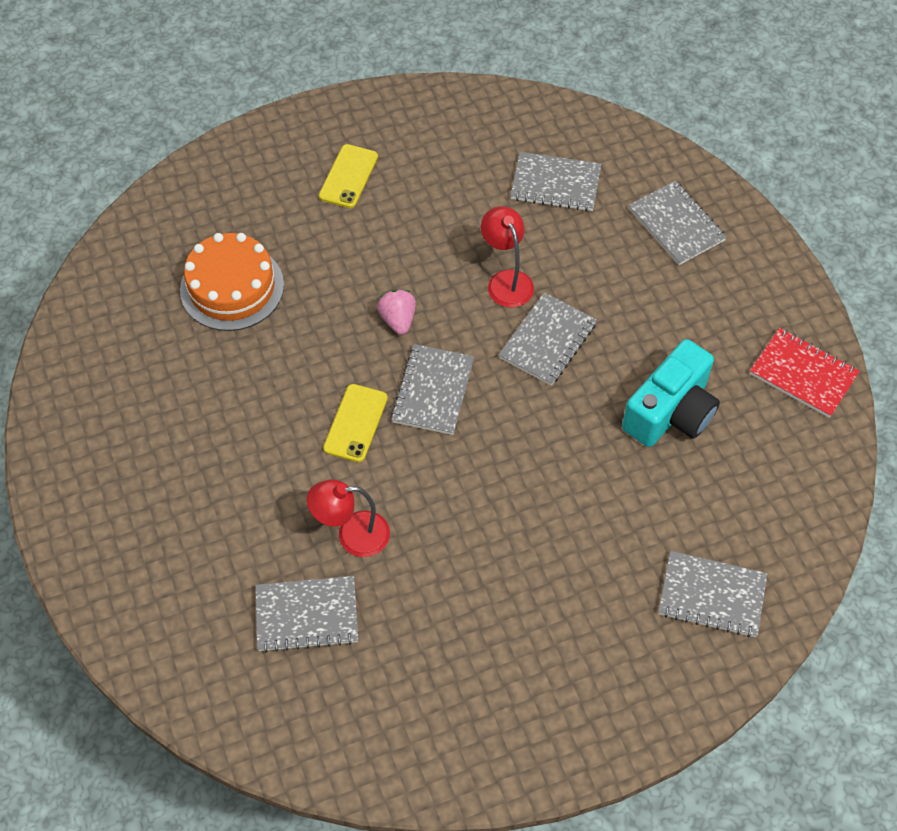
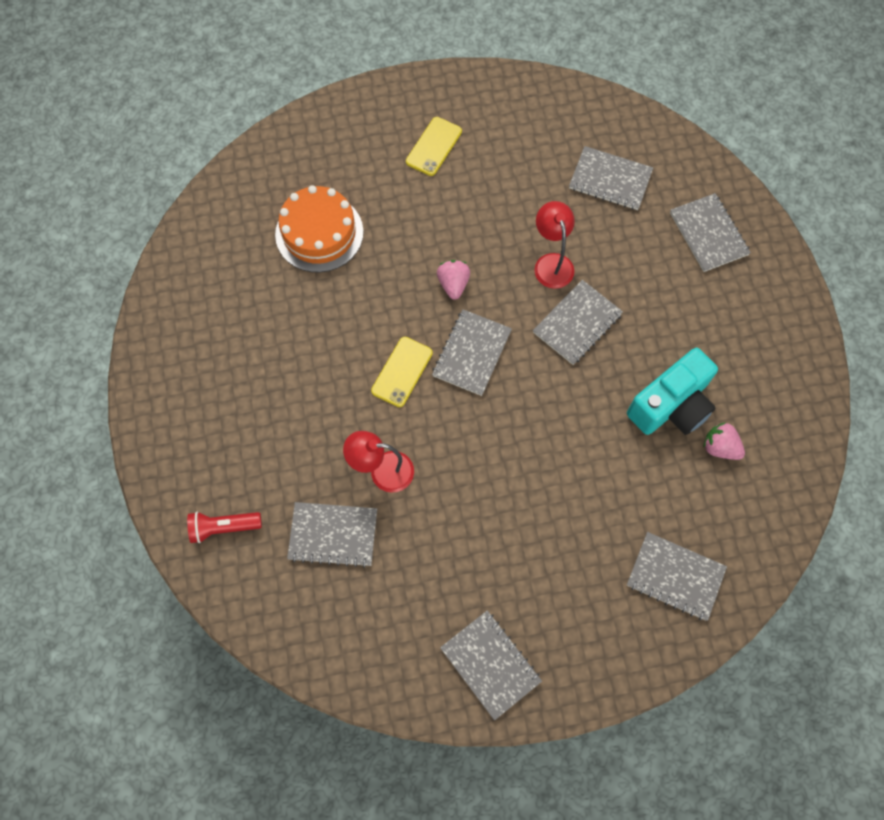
camera: 10 degrees right, 10 degrees up
red notebook [750,328,860,418] -> none
none -> red flashlight [187,512,262,543]
none -> grey notebook [440,610,542,720]
none -> pink strawberry [703,422,745,460]

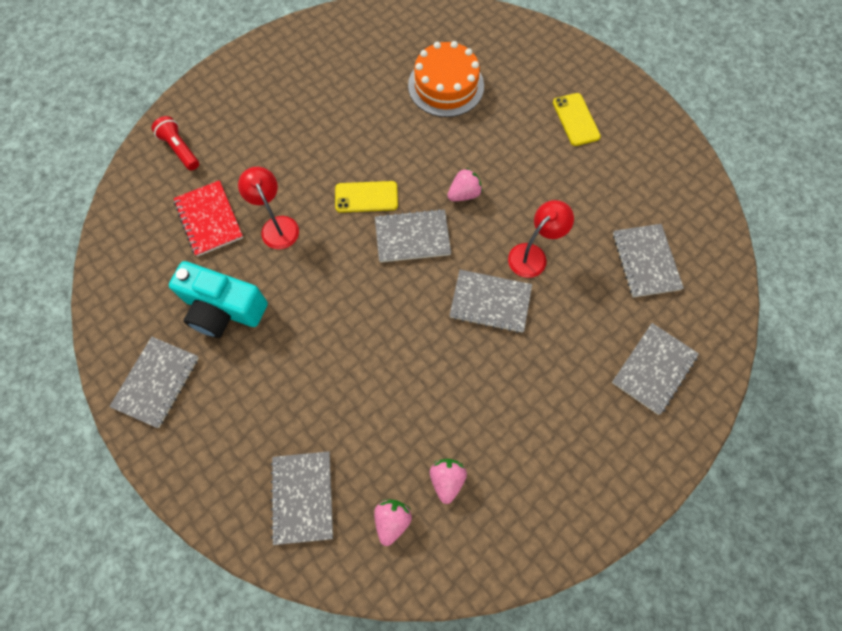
camera: 60 degrees right, 0 degrees up
grey notebook [287,502,377,568] -> red notebook [174,180,243,257]
yellow phone [406,117,462,176] -> yellow phone turned 75 degrees clockwise [553,93,601,146]
turquoise camera [627,348,718,435] -> turquoise camera moved to [169,261,268,338]
none -> pink strawberry [374,499,412,546]

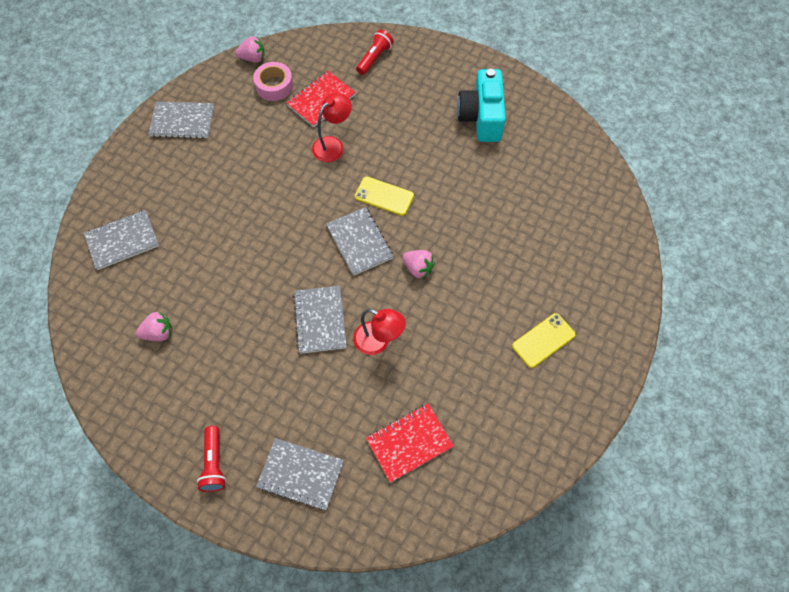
camera: 70 degrees right, 5 degrees down
turquoise camera [169,261,268,338] -> turquoise camera moved to [457,69,506,142]
yellow phone [335,181,398,213] -> yellow phone turned 45 degrees counterclockwise [355,177,414,216]
pink strawberry [374,499,412,546] -> pink strawberry moved to [235,37,265,62]
orange cake [408,41,484,117] -> none
grey notebook [613,224,684,297] -> red notebook [366,404,454,483]
none -> red flashlight [197,426,226,492]
none -> pink tape [253,62,293,101]

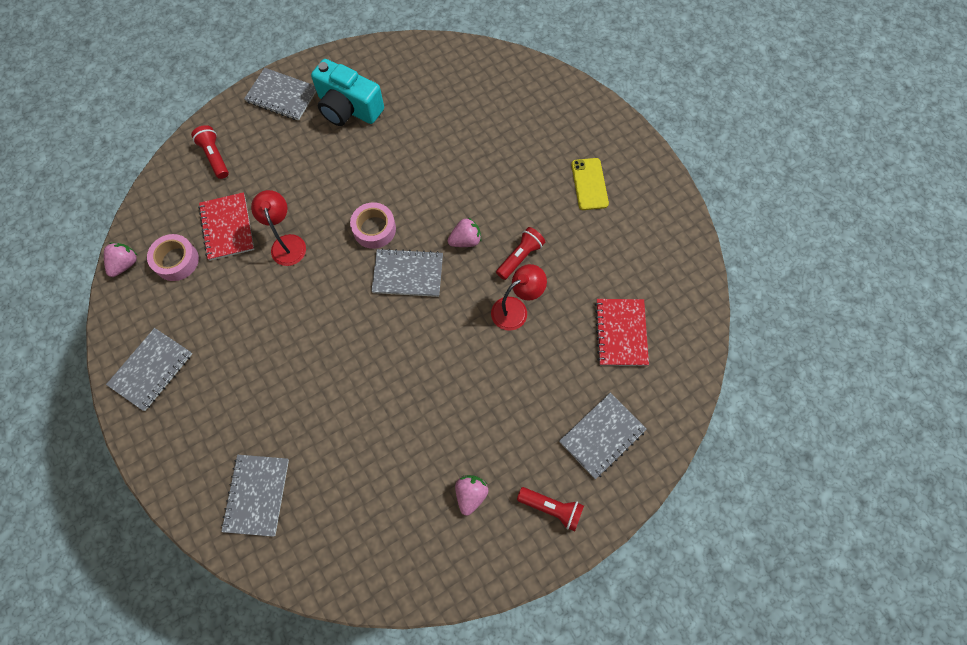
camera: 60 degrees left, 5 degrees up
pink strawberry [136,312,172,342] -> pink strawberry moved to [455,475,489,516]
grey notebook [293,286,347,354] -> grey notebook moved to [244,68,317,121]
yellow phone [355,177,414,216] -> pink tape [350,202,396,249]
none -> red flashlight [496,227,545,280]

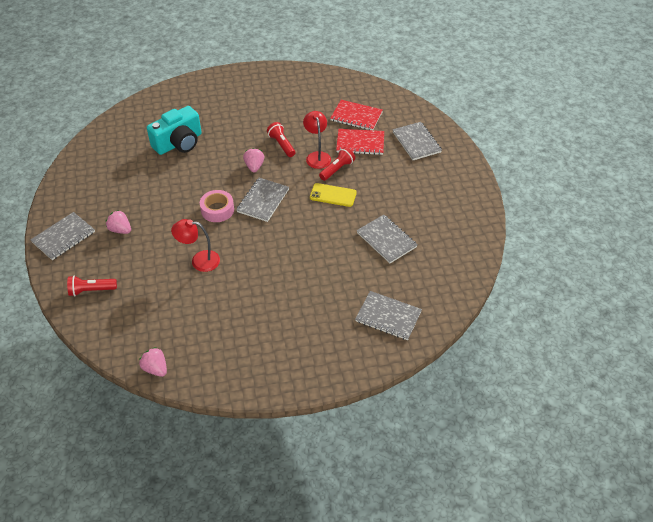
camera: 70 degrees left, 20 degrees down
grey notebook [106,328,192,411] -> grey notebook moved to [357,215,417,263]
pink tape [147,234,199,281] -> none
red notebook [198,192,254,261] -> red notebook moved to [336,129,384,155]
turquoise camera [311,59,384,126] -> turquoise camera moved to [147,106,201,155]
pink strawberry [455,475,489,516] -> pink strawberry moved to [106,210,131,234]
red flashlight [517,487,584,531] -> red flashlight moved to [319,147,355,181]
yellow phone [571,158,609,210] -> yellow phone moved to [310,183,357,207]

